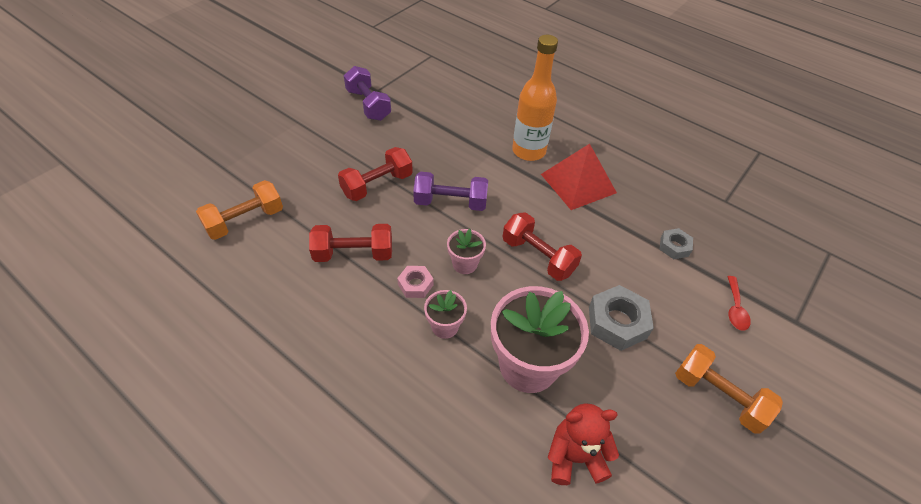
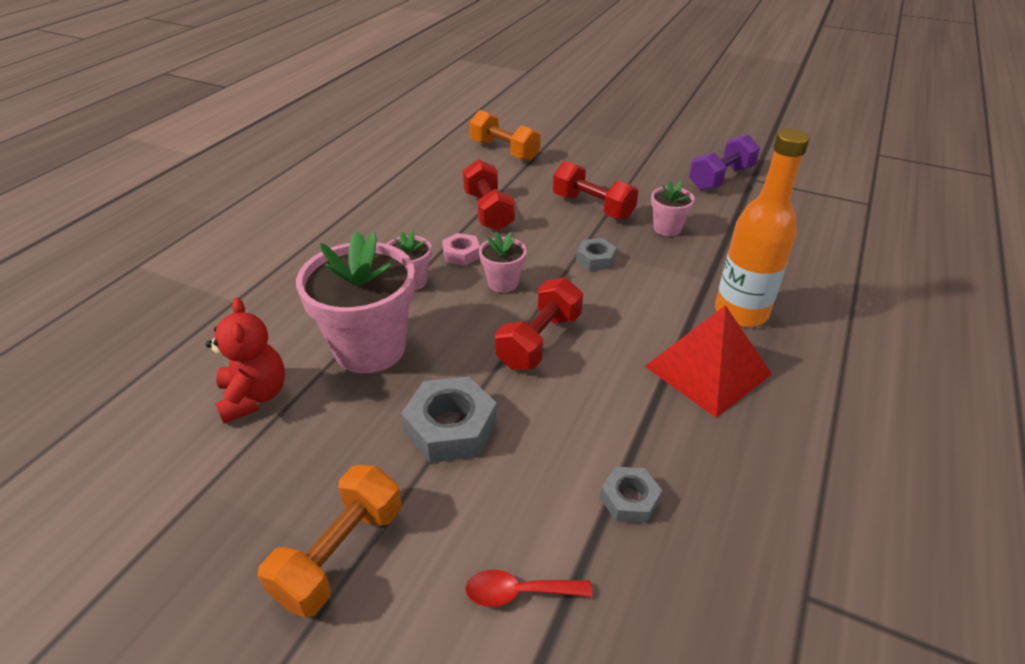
camera: 80 degrees right, 10 degrees down
purple dumbbell [413,172,488,211] -> grey nut [576,238,617,271]
none -> pink flower pot [651,180,695,236]

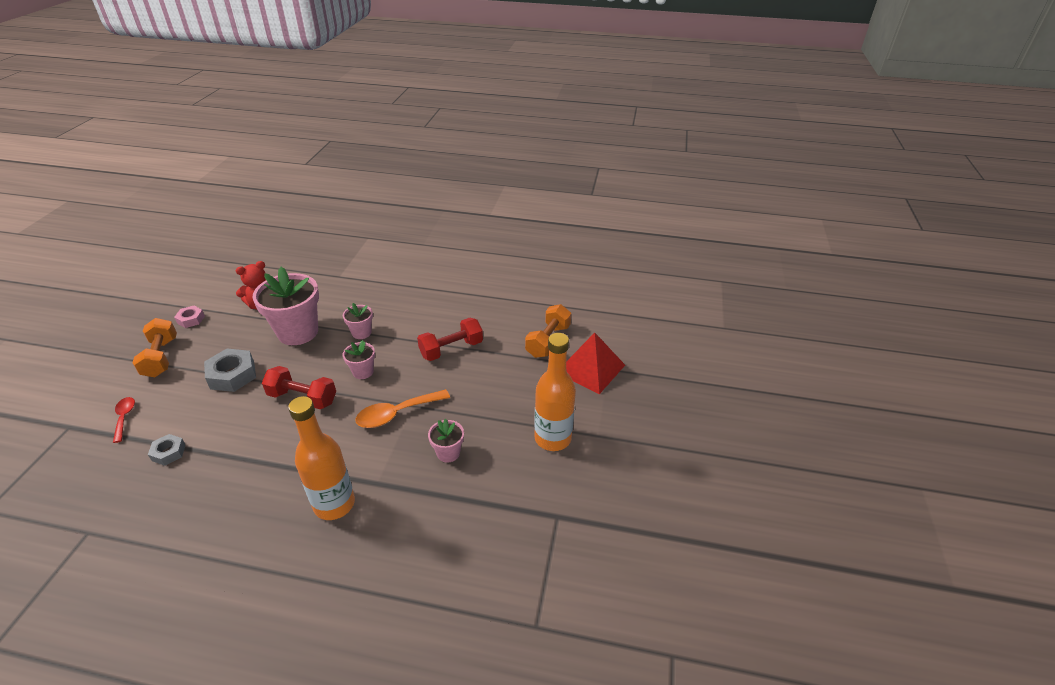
camera: 75 degrees right, 0 degrees up
orange dumbbell [258,465,401,618] -> orange dumbbell turned 60 degrees clockwise [133,318,177,377]
pink nut [442,233,480,266] -> pink nut moved to [174,306,205,328]
red dumbbell [553,161,638,220] -> none
grey nut [576,238,617,271] -> orange spoon [355,389,450,428]
red pyramid [645,305,772,418] -> red pyramid moved to [566,333,625,394]
purple dumbbell [689,134,760,190] -> none
none -> orange bottle [534,333,576,451]

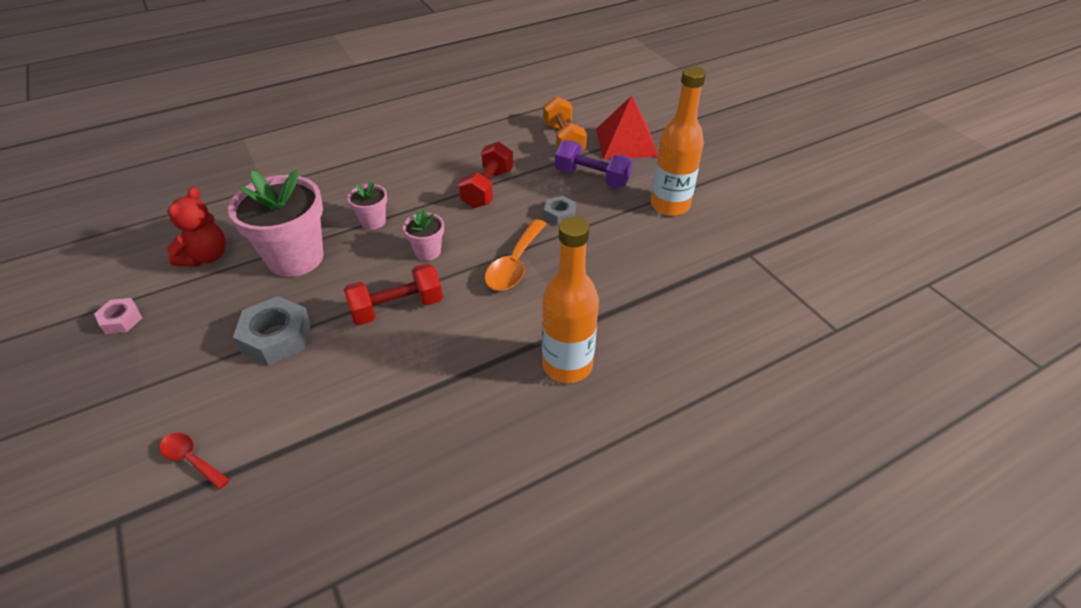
camera: 40 degrees left, 5 degrees up
orange dumbbell [133,318,177,377] -> none
grey nut [148,434,186,466] -> grey nut moved to [544,196,576,225]
pink flower pot [428,419,464,462] -> none
none -> purple dumbbell [555,140,633,188]

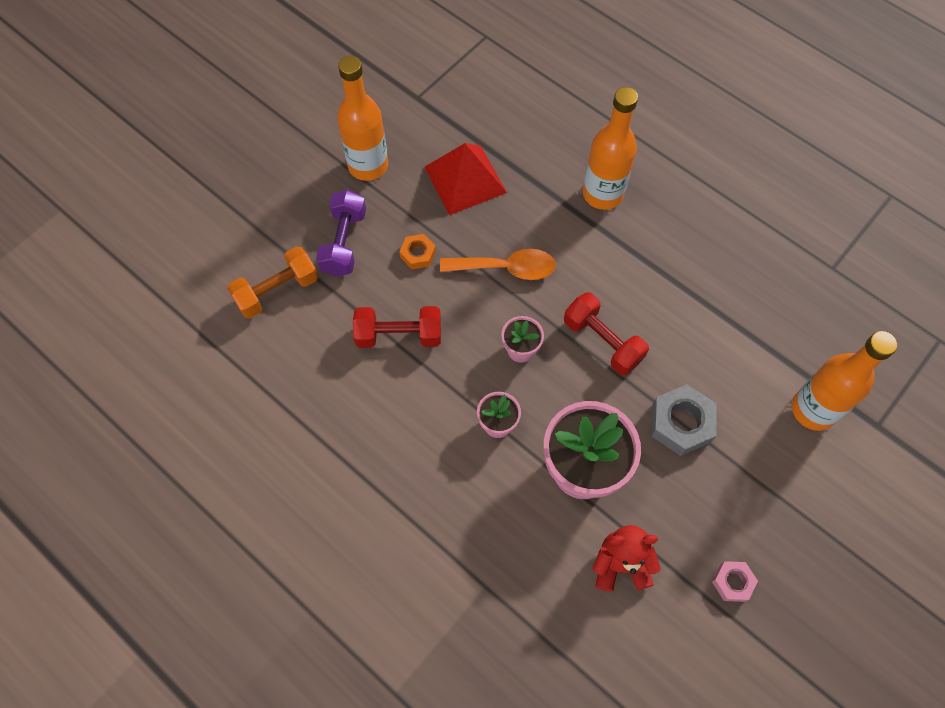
camera: 110 degrees left, 20 degrees up
red spoon [160,433,230,490] -> orange bottle [792,331,897,431]
grey nut [544,196,576,225] -> orange nut [399,234,436,269]
red pyramid [596,95,658,159] -> red pyramid moved to [424,143,507,215]

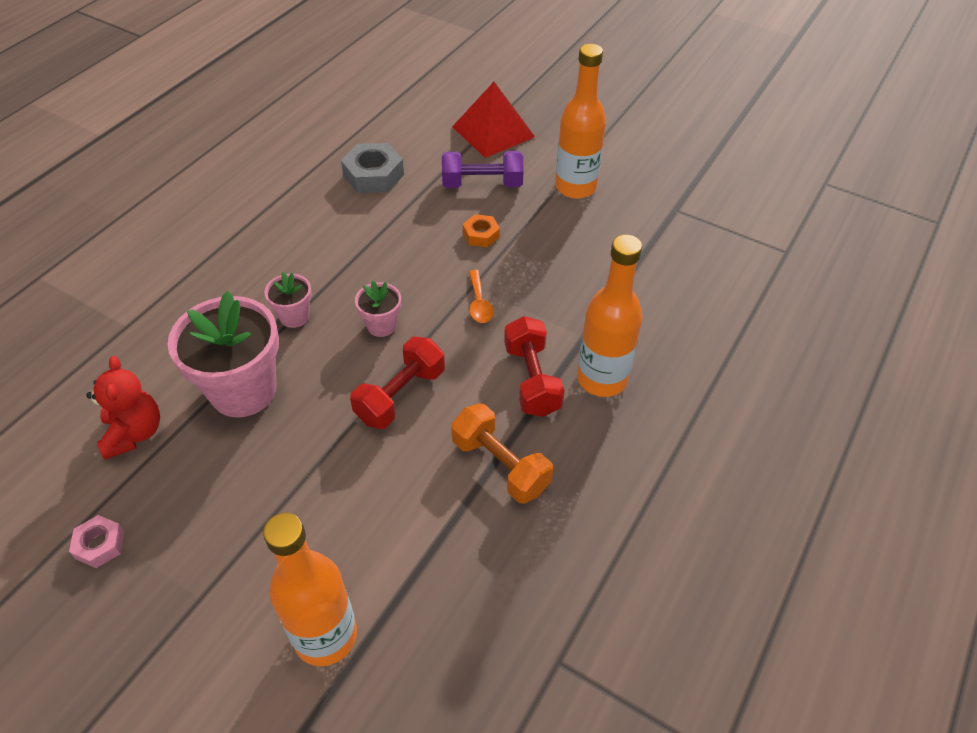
camera: 80 degrees right, 15 degrees down
orange dumbbell [227,246,318,318] -> orange dumbbell moved to [451,404,553,503]
red dumbbell [353,306,441,348] -> red dumbbell moved to [504,316,565,417]
red pyramid [424,143,507,215] -> red pyramid moved to [452,82,535,158]
orange spoon [440,249,556,280] -> orange spoon [469,270,493,323], size x0.60
grey nut [651,384,717,456] -> grey nut moved to [341,143,404,193]

